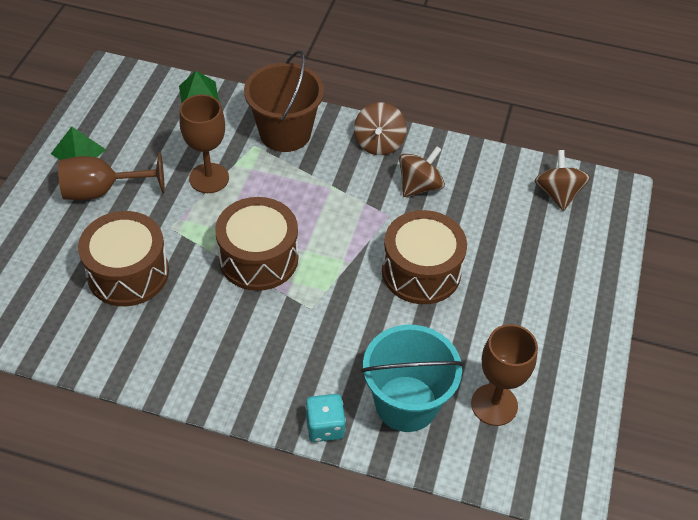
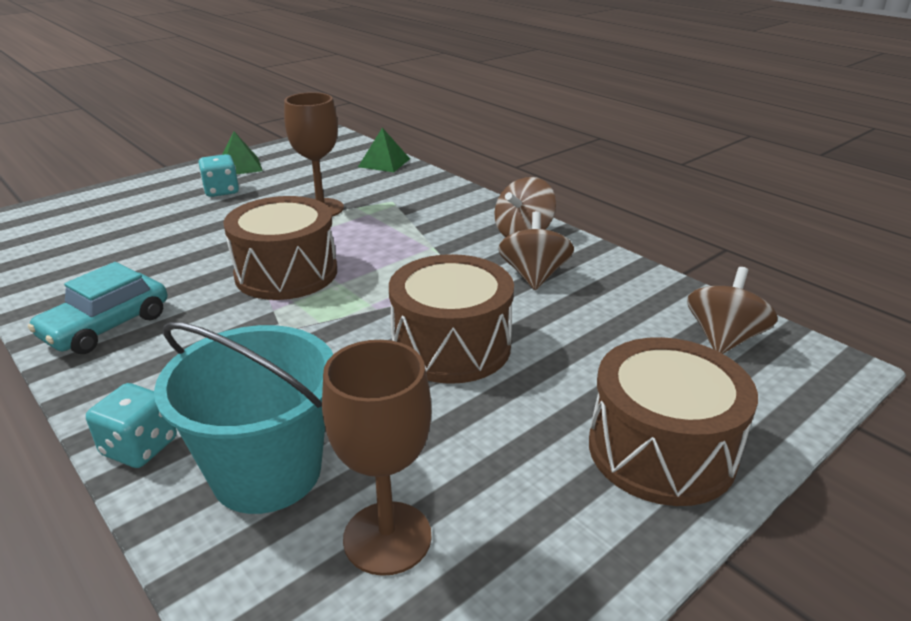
camera: 35 degrees right, 20 degrees down
brown goblet [58,152,165,200] -> turquoise dice [198,154,239,197]
brown drum [78,211,169,306] -> brown drum moved to [589,337,758,506]
brown bucket [244,50,324,152] -> none
brown spinning top [399,146,445,197] -> brown spinning top turned 75 degrees counterclockwise [498,211,574,290]
none -> turquoise car [28,262,167,354]

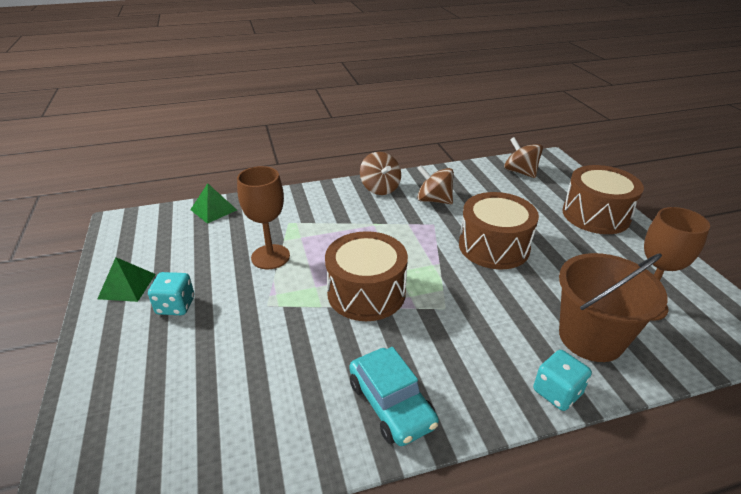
camera: 65 degrees left, 5 degrees up
turquoise bucket [154,322,333,514] -> brown bucket [559,253,668,362]

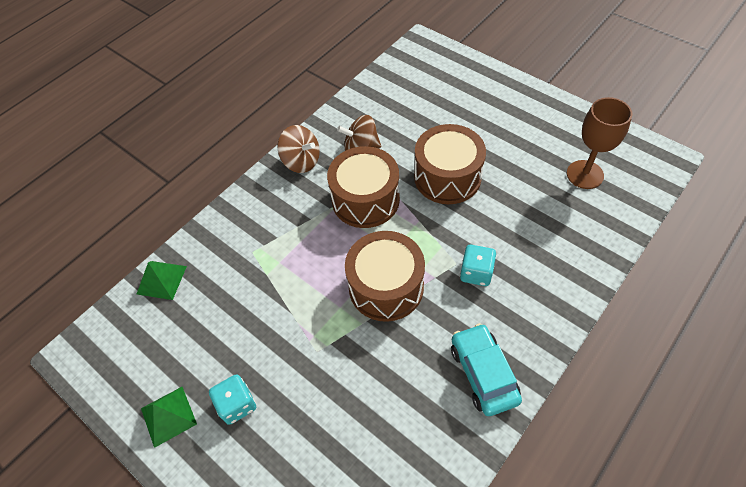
camera: 30 degrees left, 20 degrees up
brown goblet [237,166,290,269] -> none
turquoise car [349,347,439,446] -> turquoise car turned 135 degrees counterclockwise [451,323,522,416]
brown spinning top [504,137,543,178] -> none
turquoise dice [533,350,592,411] -> turquoise dice moved to [460,245,496,286]
brown bucket [559,253,668,362] -> none
brown drum [562,165,644,234] -> brown drum moved to [327,146,400,228]

